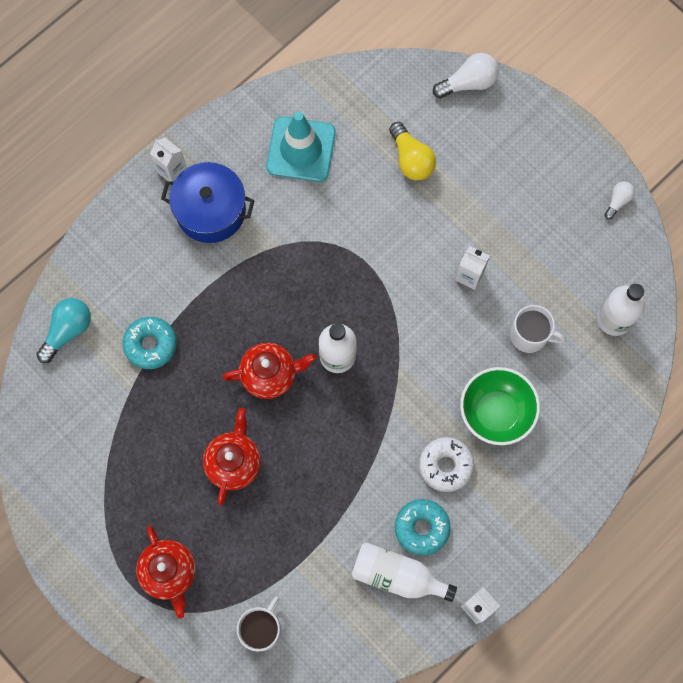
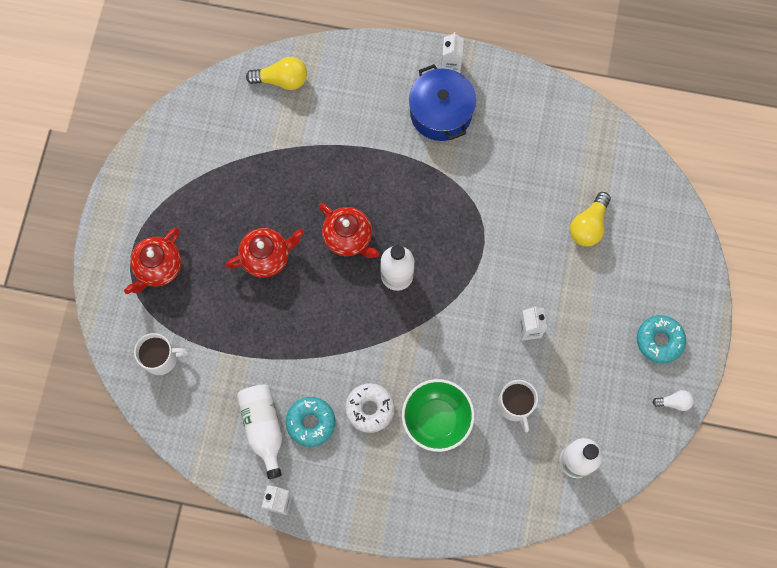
camera: 55 degrees right, 0 degrees up
turquoise light bulb [36,298,91,363] -> yellow light bulb [246,57,307,90]
turquoise donut [123,317,177,369] -> turquoise donut moved to [637,315,686,364]
turquoise traffic cone [266,112,336,182] -> none
white light bulb [433,53,499,99] -> none

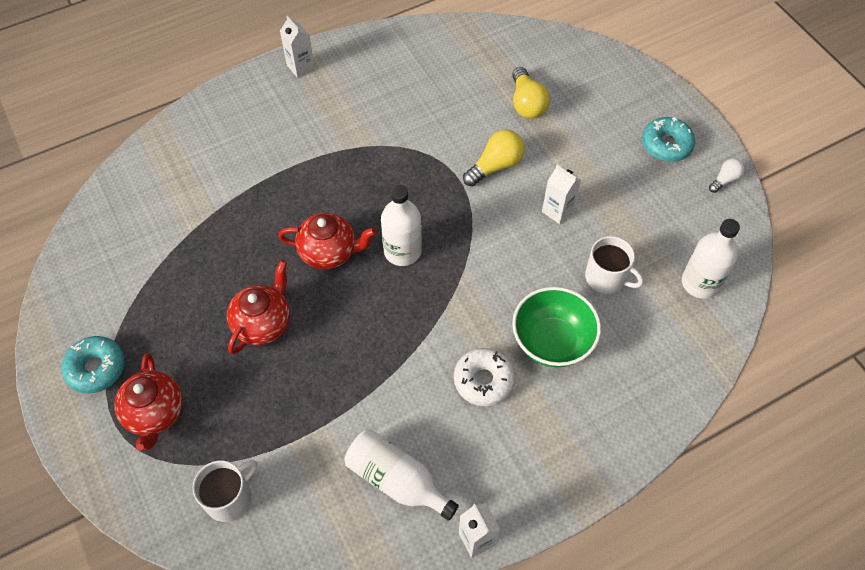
camera: 40 degrees left, 15 degrees down
yellow light bulb [246,57,307,90] -> yellow light bulb moved to [463,130,525,186]
turquoise donut [286,397,335,447] -> turquoise donut moved to [62,336,125,393]
blue pot [409,64,476,141] -> none

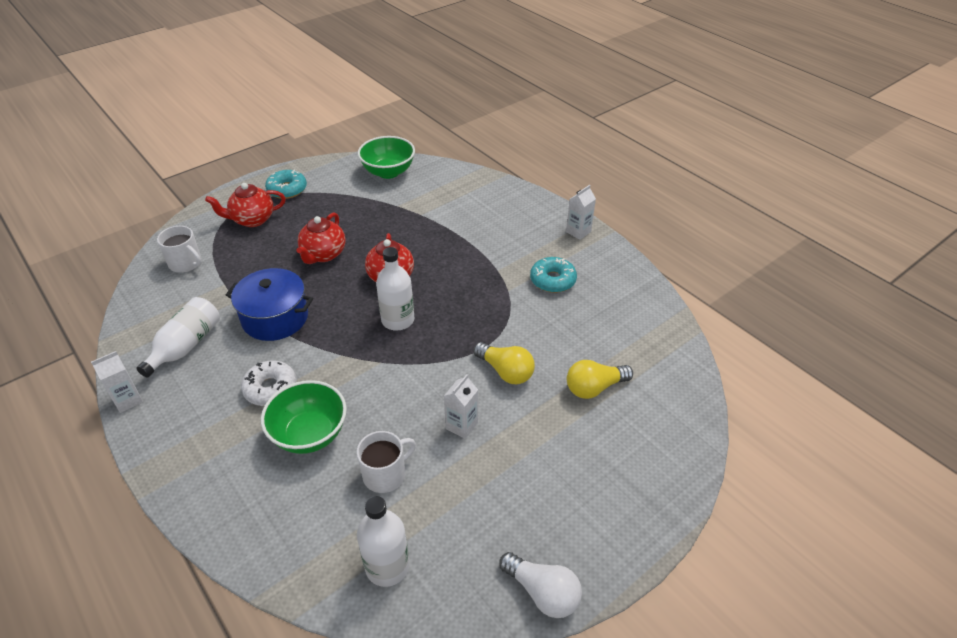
camera: 80 degrees right, 15 degrees down
red teapot [227,260,290,355] -> red teapot turned 90 degrees clockwise [297,212,346,264]
white mug [585,236,644,294] -> white mug turned 150 degrees counterclockwise [357,431,416,493]
turquoise donut [642,117,695,162] -> turquoise donut moved to [530,257,577,293]
white light bulb [709,158,745,193] -> white light bulb [499,552,582,618], size x1.69
none -> blue pot [226,268,313,341]
none -> green bowl [358,136,415,179]

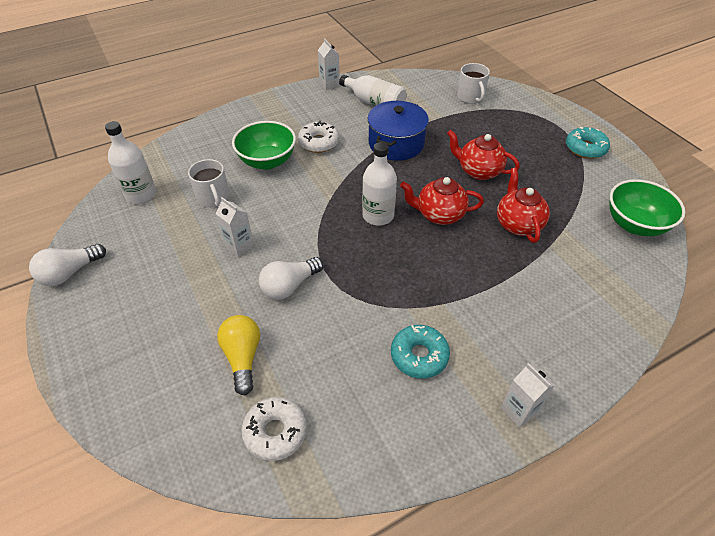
camera: 100 degrees right, 5 degrees up
white mug [157,226,202,273] -> white mug turned 60 degrees counterclockwise [457,63,490,104]
red teapot [205,183,286,227] -> red teapot moved to [497,168,550,243]
yellow light bulb [473,342,535,384] -> white light bulb [259,257,323,300]
none -> white donut [241,397,307,461]

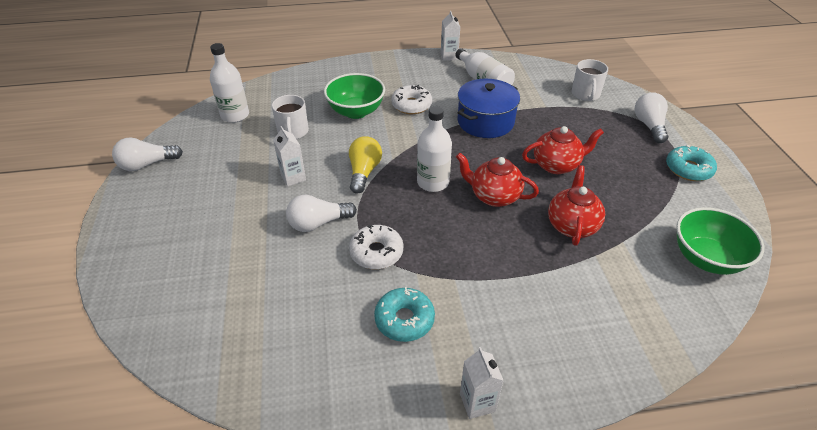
camera: 20 degrees right, 5 degrees down
yellow light bulb [217,315,260,395] -> yellow light bulb moved to [349,136,382,194]
white donut [241,397,307,461] -> white donut moved to [349,225,403,270]
red teapot [447,130,520,180] -> red teapot turned 120 degrees clockwise [522,126,604,174]
none -> white light bulb [635,92,668,143]

